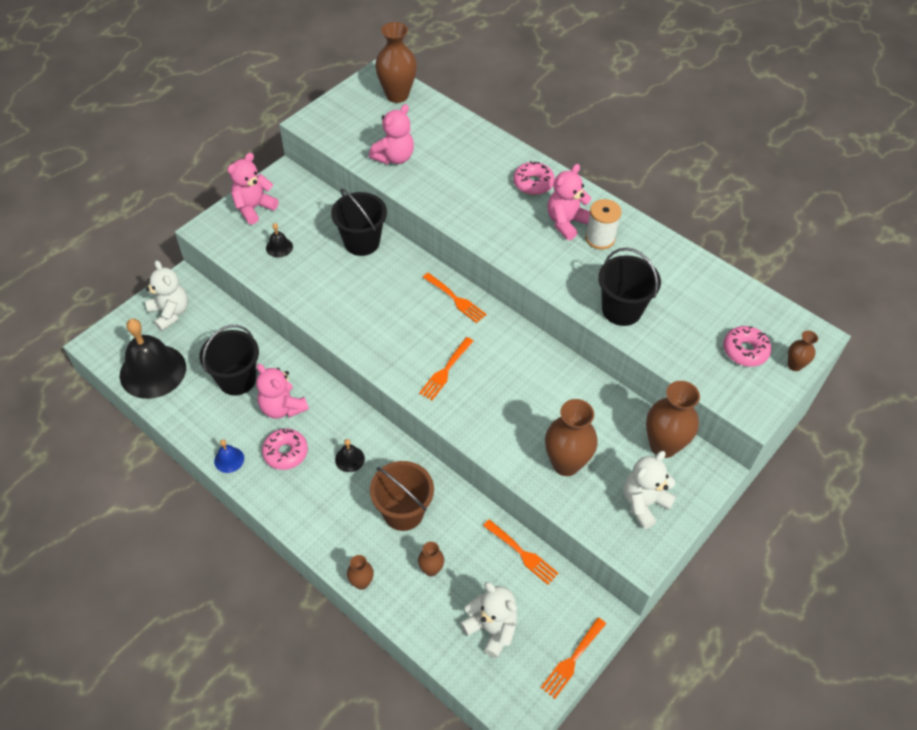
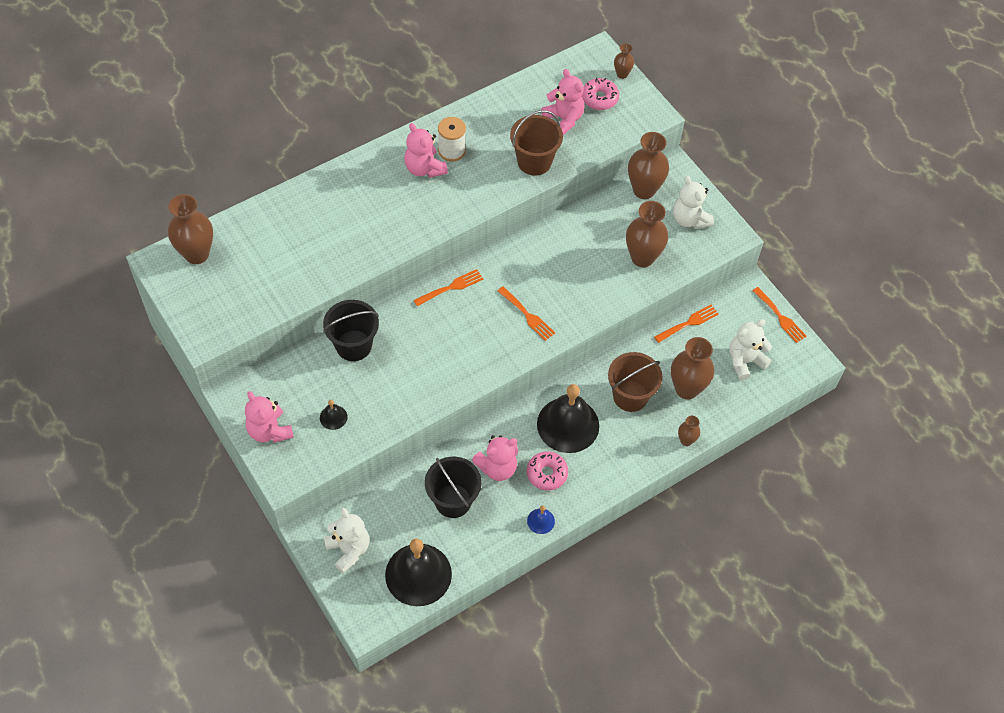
camera: 75 degrees left, 5 degrees up
white teddy bear [145,260,188,331] -> white teddy bear turned 75 degrees clockwise [324,508,370,573]
black bell [335,439,365,472] -> black bell [537,384,599,453], size x2.34
pink teddy bear [369,104,414,164] -> pink teddy bear moved to [541,69,585,135]
brown vase [418,542,444,577] -> brown vase [671,337,714,399], size x1.97
pink donut [513,161,555,195] -> none
black bucket [598,248,661,326] -> brown bucket [510,110,563,175]

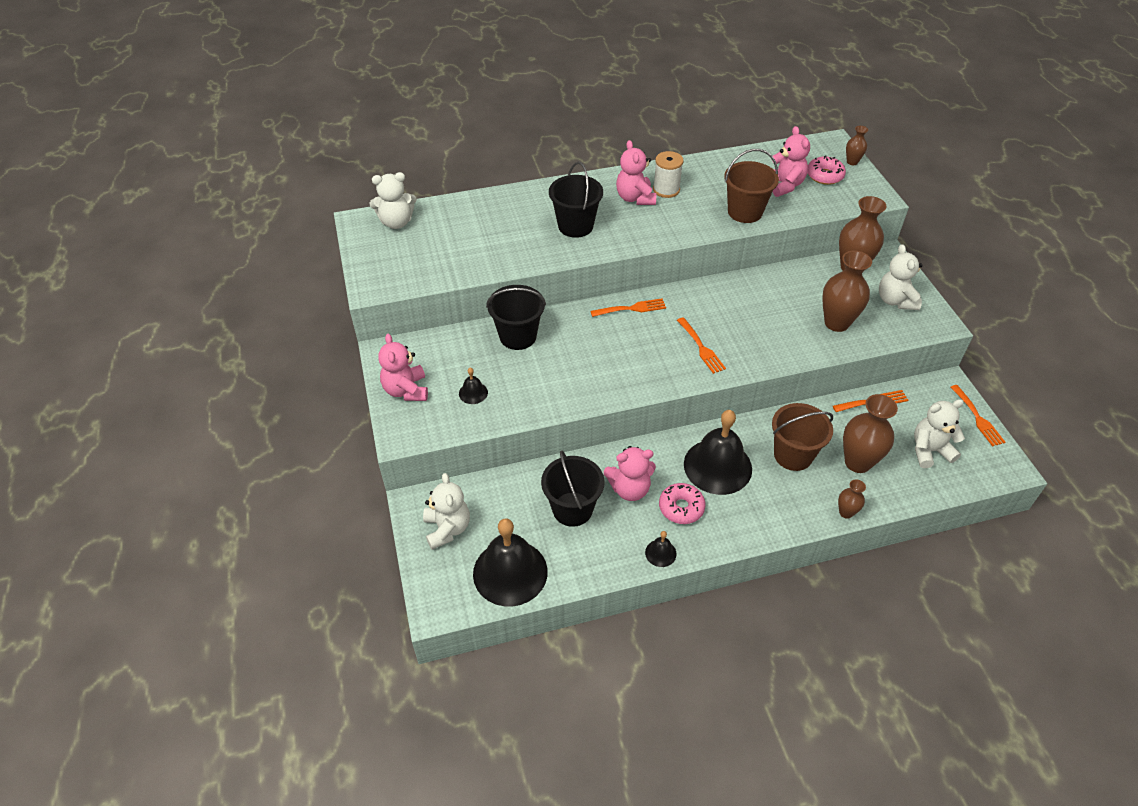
camera: 20 degrees right, 10 degrees down
brown vase [168,194,213,264] -> white teddy bear [369,172,417,229]
blue bell [527,506,555,534] -> black bell [645,531,677,567]
none -> black bucket [549,162,603,238]

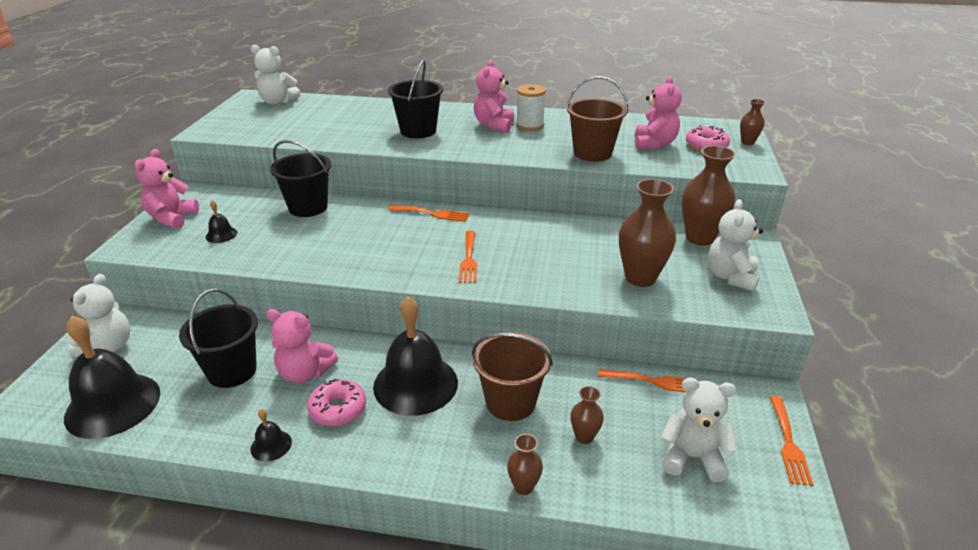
camera: 25 degrees right, 15 degrees down
brown vase [843,394,898,473] -> brown vase [570,386,604,444], size x0.51

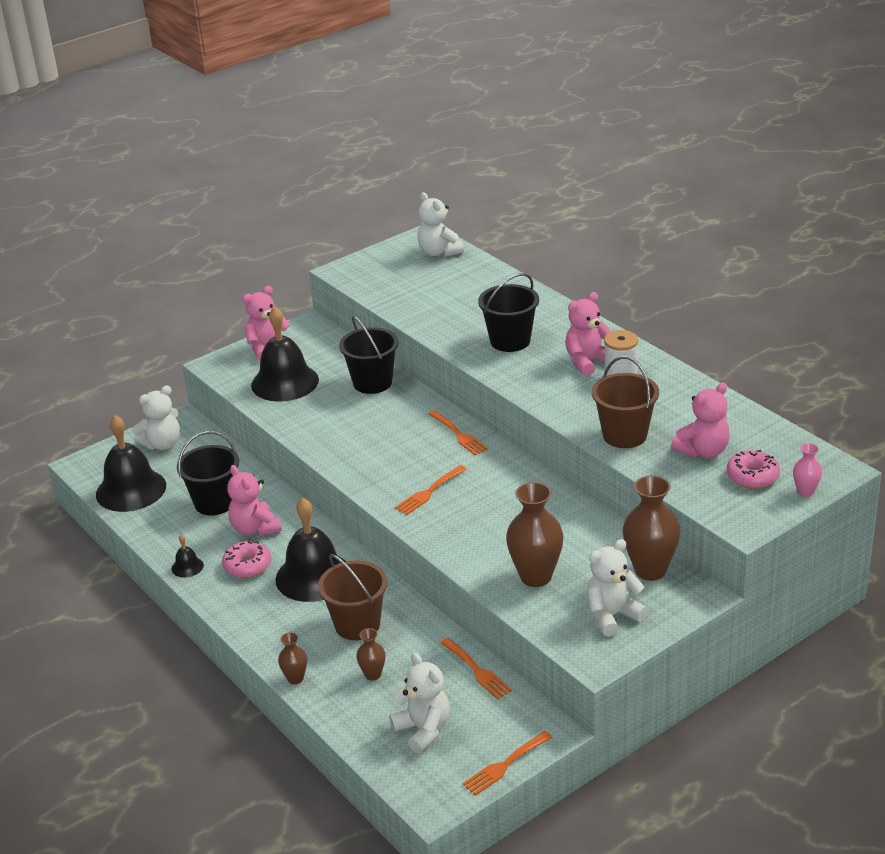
camera: 45 degrees right, 0 degrees up
black bell [206,200,237,243] -> black bell [251,306,319,402], size x2.34
brown vase [740,99,765,145] -> pink vase [793,443,822,497]

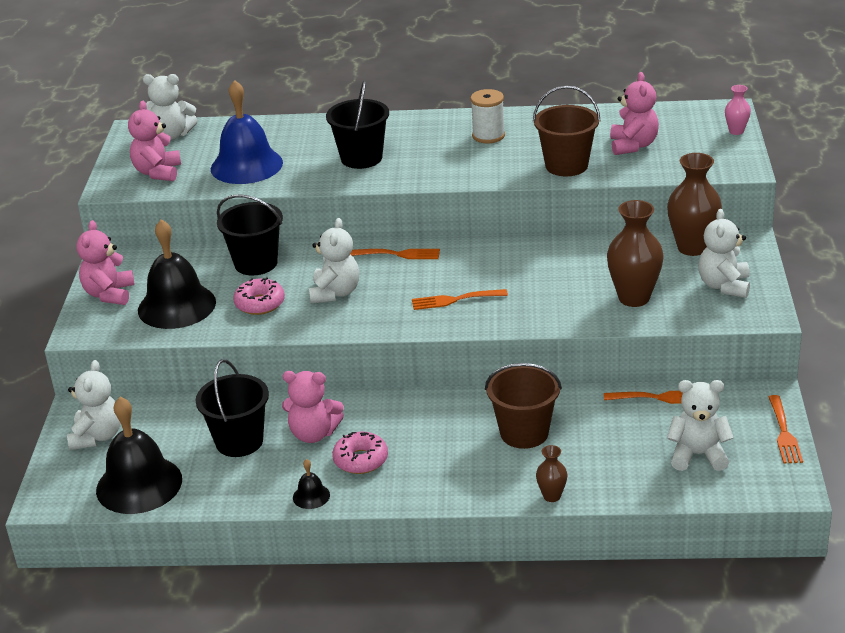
camera: 50 degrees left, 0 degrees up
black bell [275,498,346,602] -> none
brown vase [356,628,385,681] -> none
orange fork [395,465,467,515] -> orange fork turned 90 degrees clockwise [412,289,508,310]
pink teddy bear [565,292,612,376] -> pink teddy bear moved to [128,101,181,181]
pink donut [727,450,780,489] -> pink donut moved to [233,277,285,315]
none -> blue bell [211,80,283,184]
none -> white teddy bear [309,218,359,303]

